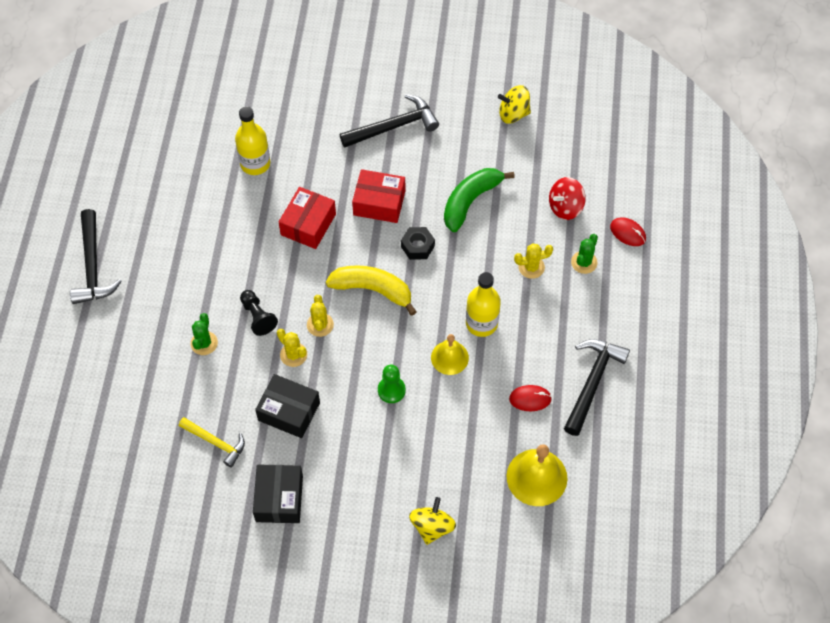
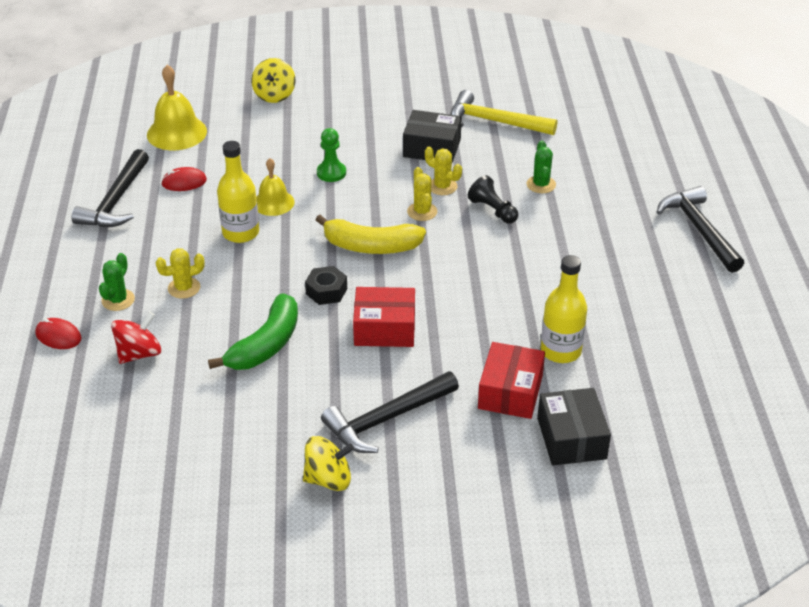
camera: 170 degrees right, 20 degrees down
yellow hammer [179,417,245,468] -> yellow hammer [450,90,557,135], size x1.54
black box [253,464,303,523] -> black box moved to [537,388,611,465]
red box [279,187,336,249] -> red box moved to [478,342,545,419]
yellow spinning top [498,85,531,124] -> yellow spinning top moved to [303,436,354,491]

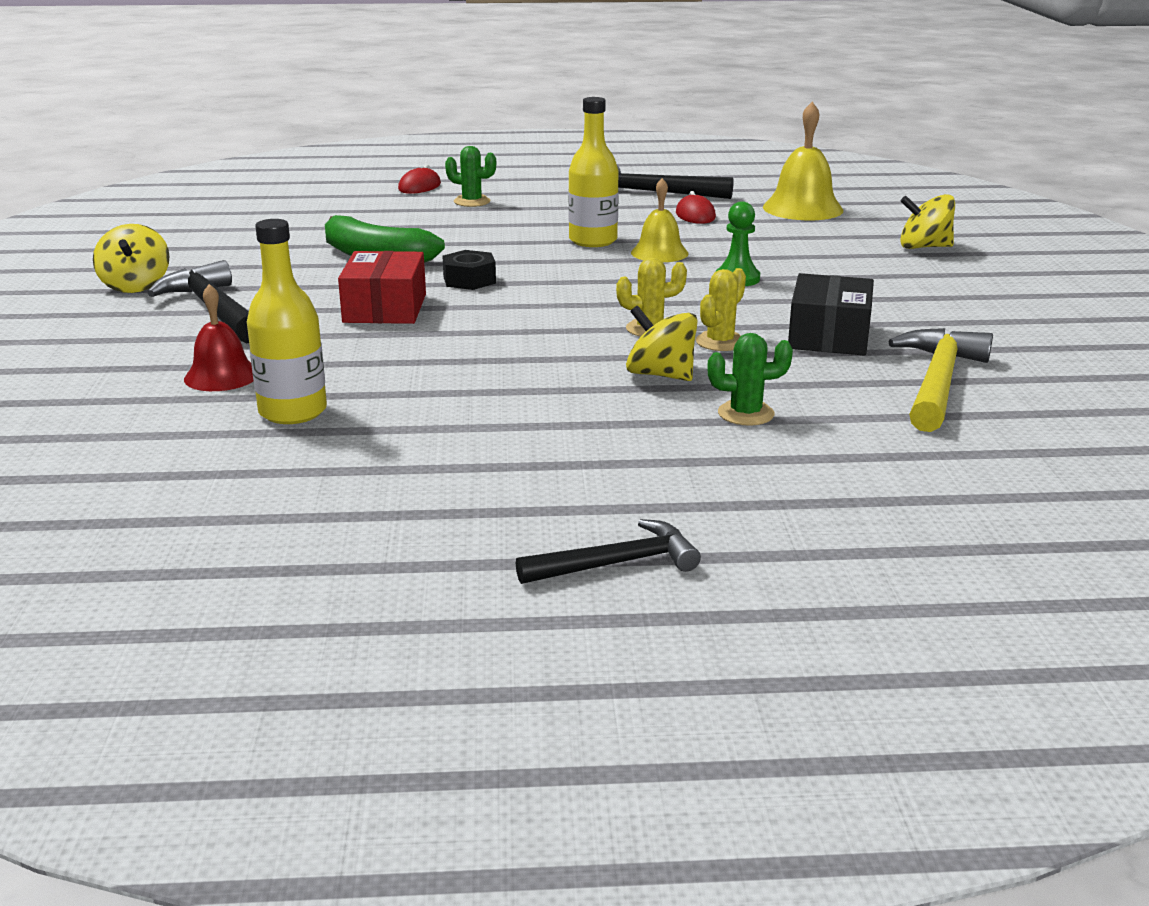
camera: 90 degrees right, 15 degrees down
red spinning top [111,312,161,364] -> none
yellow cactus [156,248,205,299] -> none
yellow banana [316,214,426,254] -> none
black pawn [468,175,518,224] -> yellow spinning top [626,306,698,381]
red box [478,342,545,419] -> red bell [184,284,253,391]
black box [537,388,611,465] -> none
black hammer [657,186,744,273] -> black hammer [516,519,701,584], size x0.65

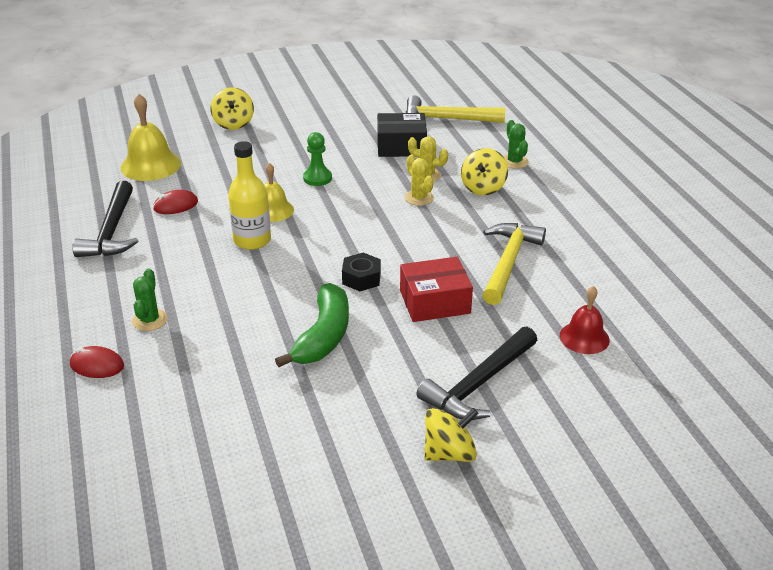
camera: 105 degrees left, 10 degrees up
yellow bottle [247,219,327,424] -> none
black hammer [516,519,701,584] -> none
none -> yellow hammer [482,223,546,305]

